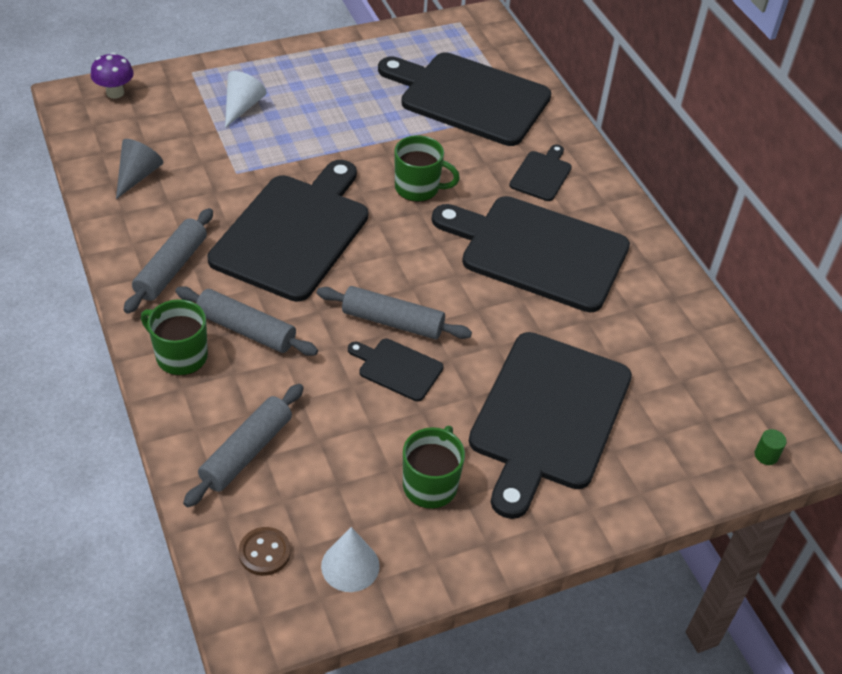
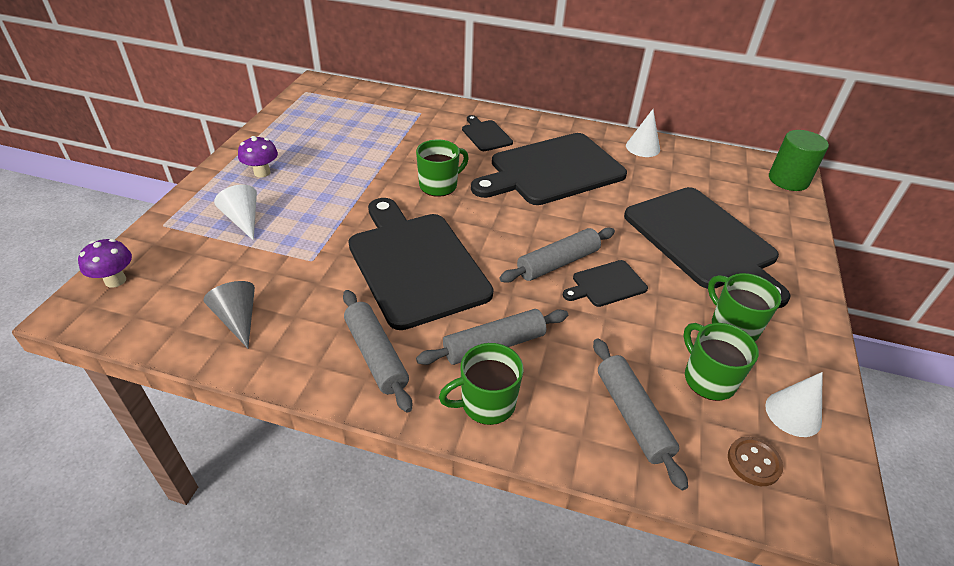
camera: 50 degrees left, 5 degrees down
black cutting board [378,52,551,146] -> none
green cylinder [754,429,787,465] -> green cylinder [769,130,829,191], size x2.37
none -> purple mushroom [238,136,278,177]
none -> white cone [626,109,660,157]
none -> green mug [683,323,759,401]

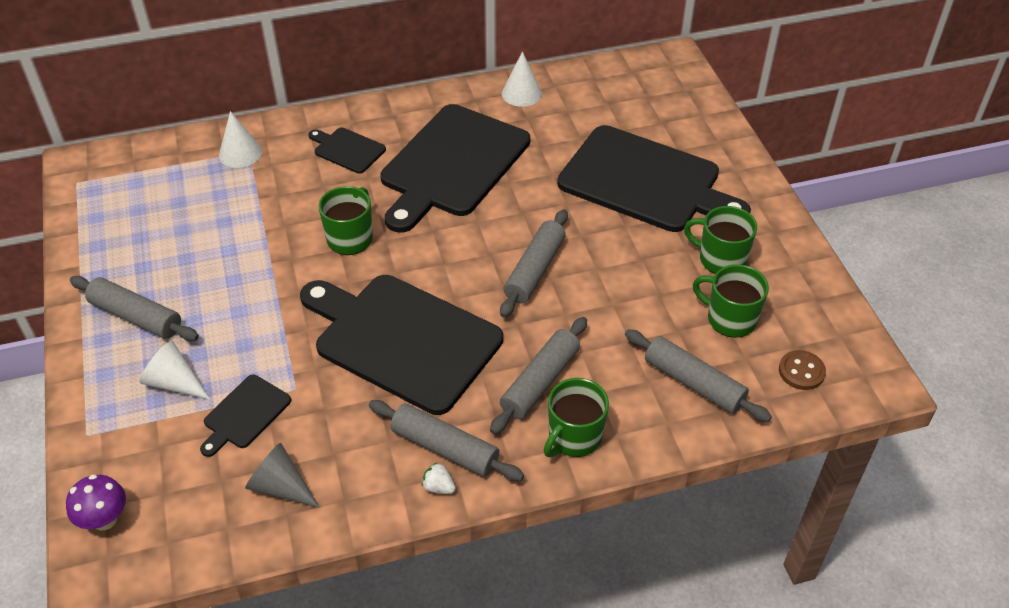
camera: 30 degrees left, 5 degrees up
purple mushroom [238,136,278,177] -> grey rolling pin [70,276,199,341]
black cutting board [563,260,648,307] -> black cutting board moved to [200,375,291,457]
white cone [765,372,823,437] -> white cone moved to [219,111,262,168]
green cylinder [769,130,829,191] -> none
none -> white strawberry [422,463,456,494]

